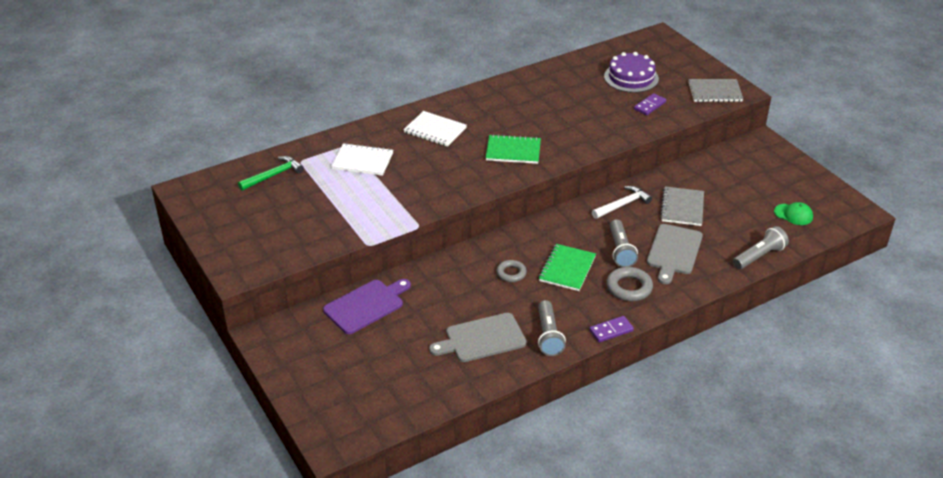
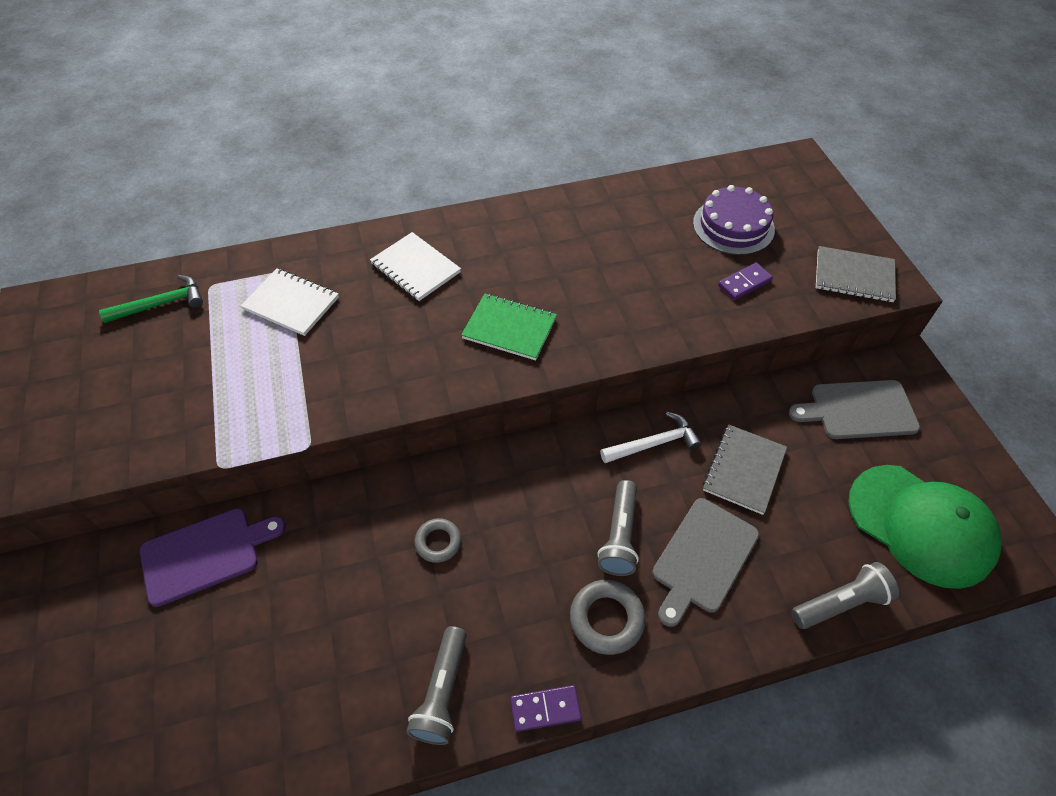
camera: 15 degrees right, 15 degrees up
grey cutting board [429,313,527,362] -> grey cutting board moved to [789,380,920,439]
green notebook [539,244,596,291] -> none
green cap [774,202,813,225] -> green cap [848,465,1002,589], size x2.33

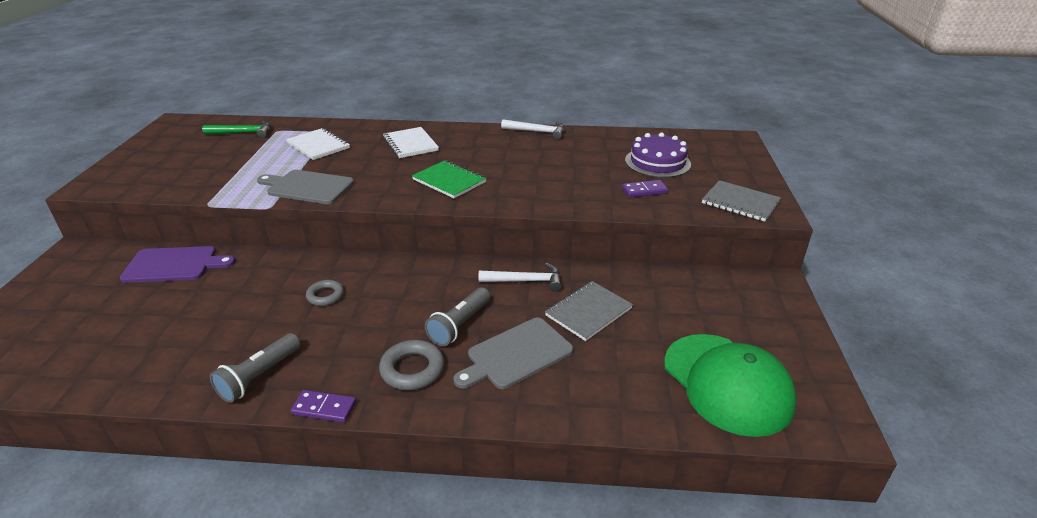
camera: 20 degrees right, 20 degrees down
grey cutting board [789,380,920,439] -> grey cutting board moved to [257,170,354,204]
grey flashlight [791,562,899,629] -> none
none -> white hammer [501,119,564,139]

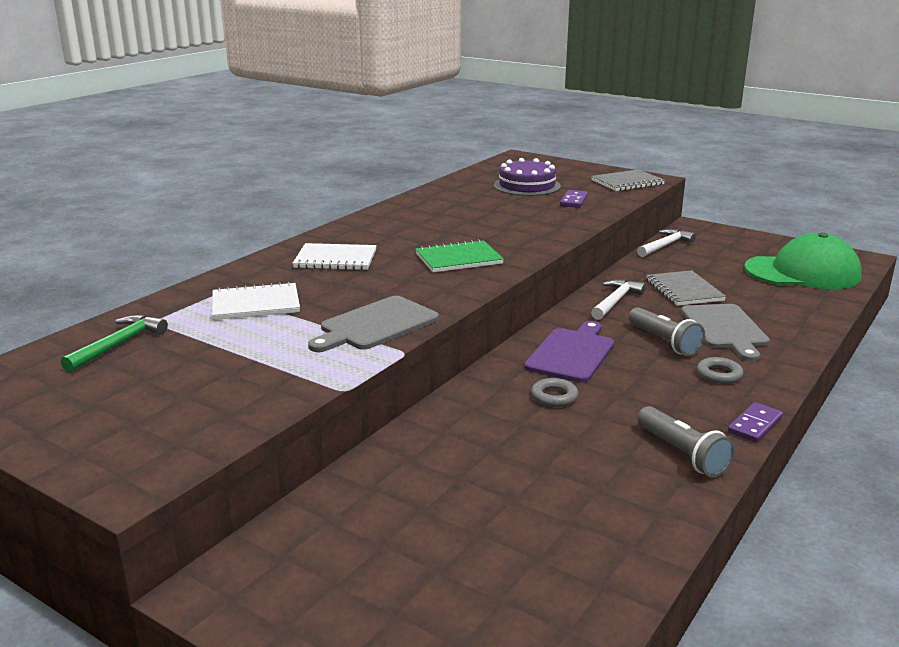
camera: 60 degrees left, 10 degrees down
purple cutting board [120,246,235,283] -> purple cutting board moved to [524,321,614,383]
grey ring [379,340,444,390] -> grey ring [697,357,743,384], size x0.66
white hammer [501,119,564,139] -> white hammer moved to [637,229,696,257]

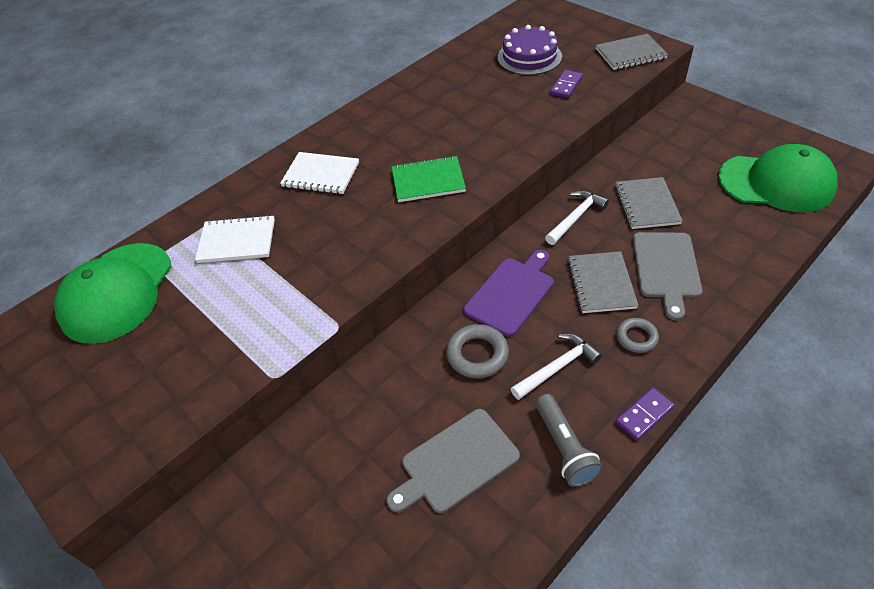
camera: 15 degrees right, 25 degrees up
green hammer [61,315,168,373] -> green cap [54,243,172,344]
grey cutting board [308,296,439,352] -> grey cutting board moved to [387,409,520,513]
grey ring [531,378,579,407] -> grey ring [446,324,509,379], size x1.51
grey flashlight [629,307,705,356] -> grey notebook [568,251,639,313]
white hammer [637,229,696,257] -> white hammer moved to [511,334,602,400]

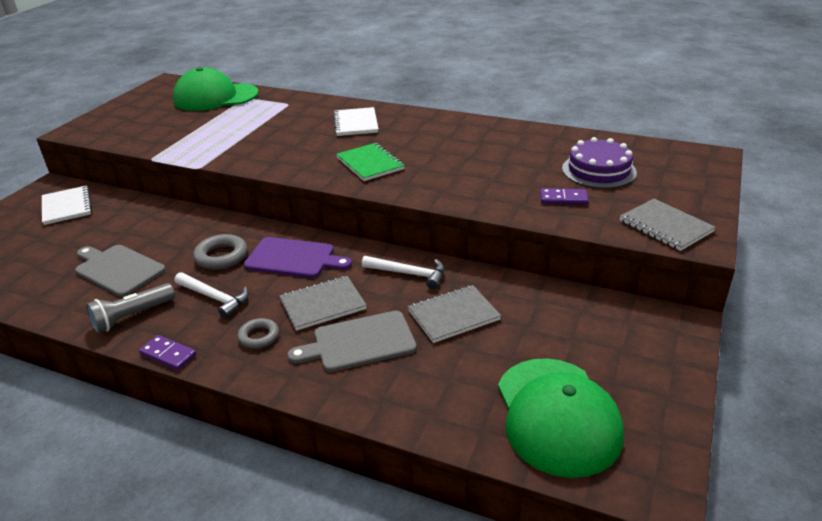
camera: 65 degrees right, 15 degrees down
white notebook [195,215,275,263] -> white notebook moved to [42,185,92,225]

